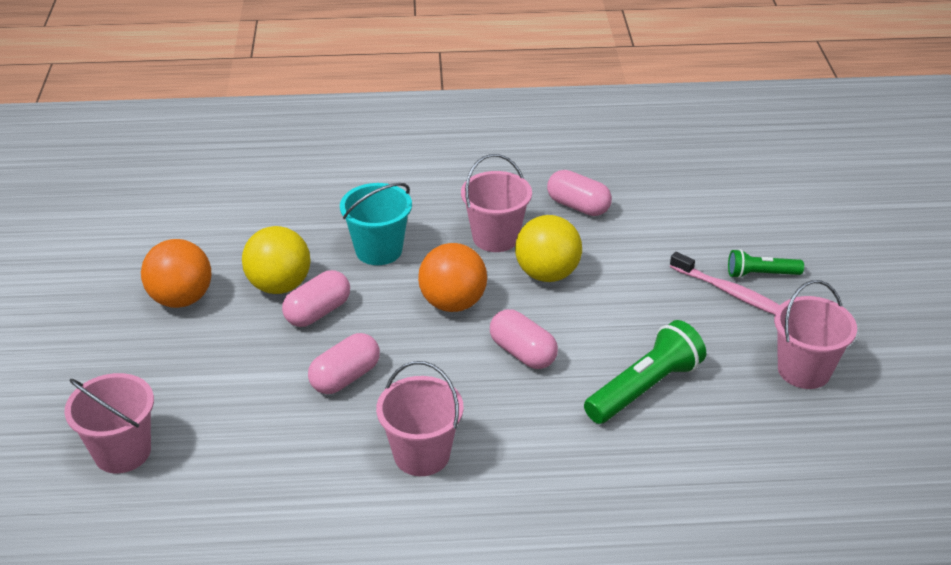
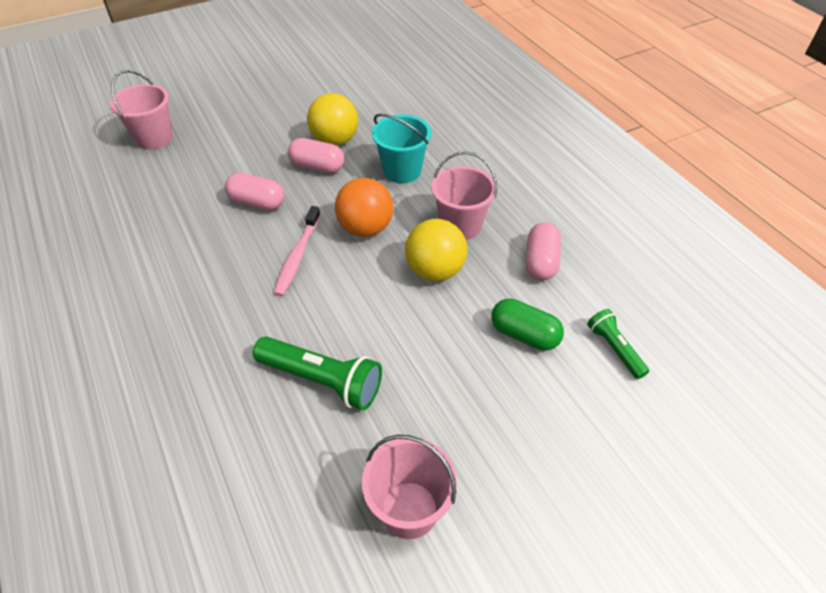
camera: 65 degrees right, 10 degrees up
orange ball [141,239,211,308] -> none
pink bucket [376,361,464,476] -> none
pink capsule [490,309,558,369] -> none
pink toothbrush [670,252,780,315] -> pink toothbrush moved to [273,206,321,296]
green flashlight [728,249,804,278] -> green flashlight moved to [587,309,649,379]
none -> green capsule [491,299,564,351]

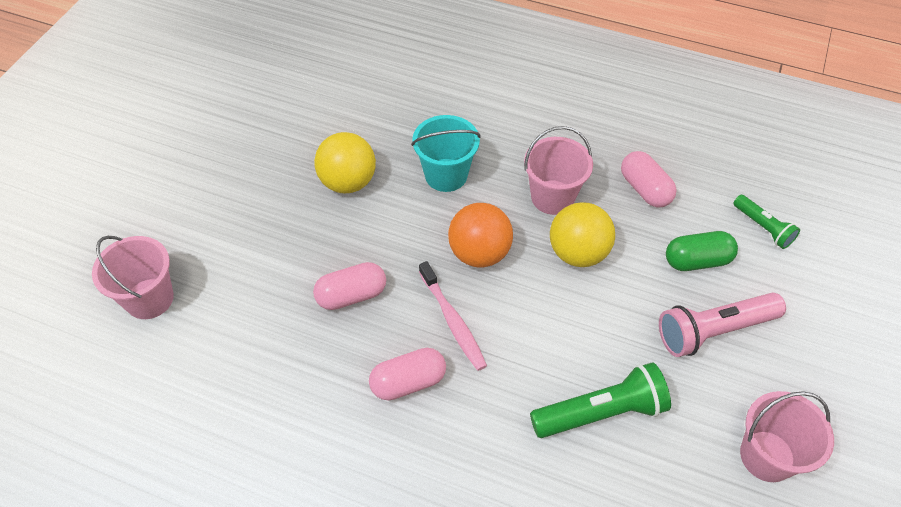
camera: 40 degrees left, 5 degrees up
pink capsule [288,138,344,173] -> pink capsule moved to [369,348,446,400]
green flashlight [587,309,649,379] -> green flashlight turned 150 degrees counterclockwise [733,195,800,249]
none -> pink flashlight [659,293,786,357]

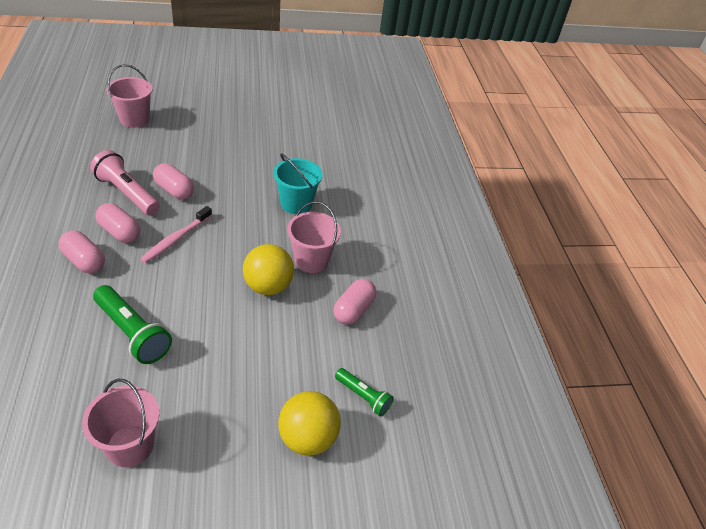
camera: 55 degrees right, 10 degrees down
yellow ball [314,132,376,193] -> yellow ball moved to [278,391,341,456]
orange ball [448,203,513,268] -> none
pink flashlight [659,293,786,357] -> pink flashlight moved to [90,150,160,216]
green capsule [666,231,738,271] -> none
green flashlight [733,195,800,249] -> green flashlight turned 75 degrees counterclockwise [335,368,394,416]
none -> pink capsule [58,230,105,273]

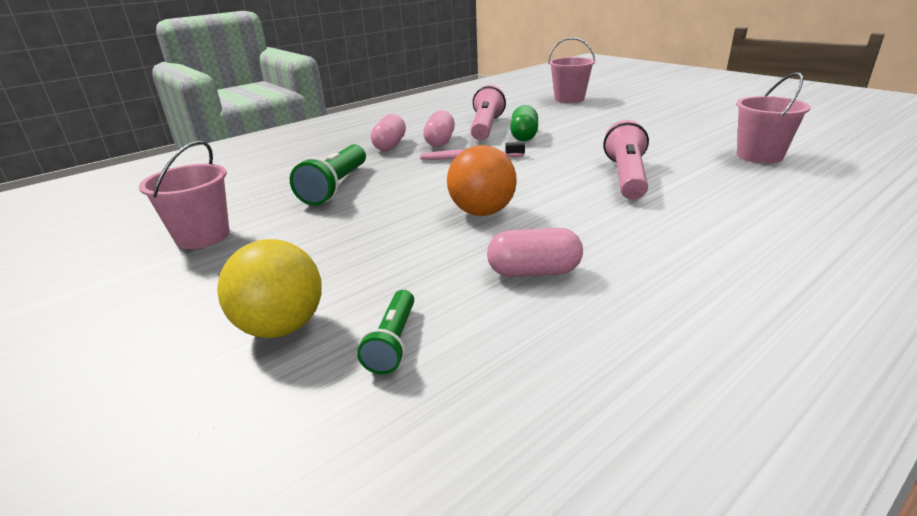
camera: 65 degrees right, 15 degrees down
pink capsule [153,163,194,200] -> green capsule [510,105,538,141]
yellow ball [243,244,294,295] -> orange ball [447,145,517,216]
turquoise bucket [273,153,323,214] -> pink flashlight [603,120,649,200]
pink bucket [287,201,341,273] -> pink bucket moved to [736,72,811,163]

